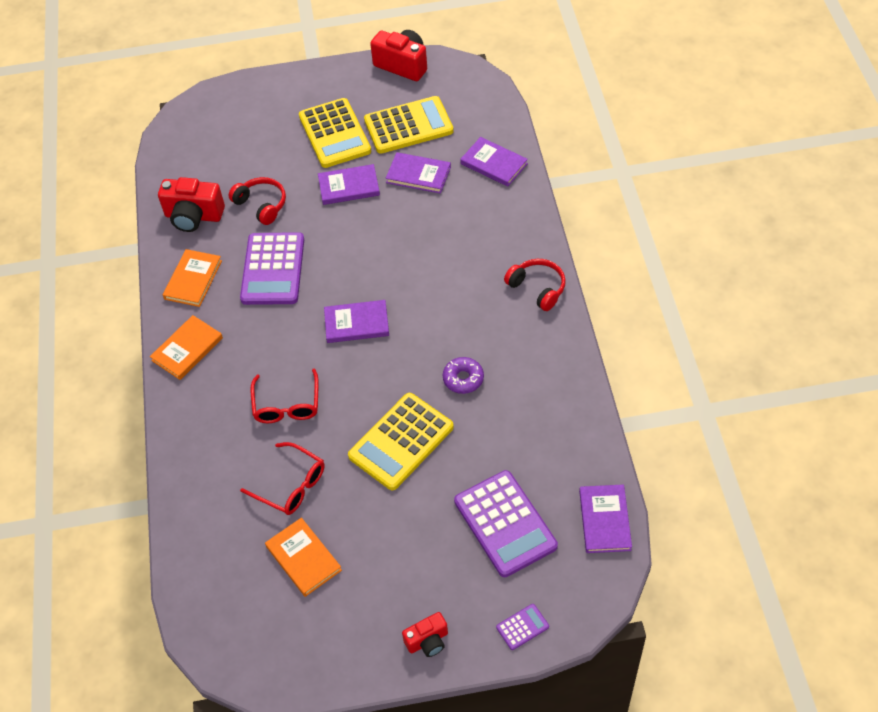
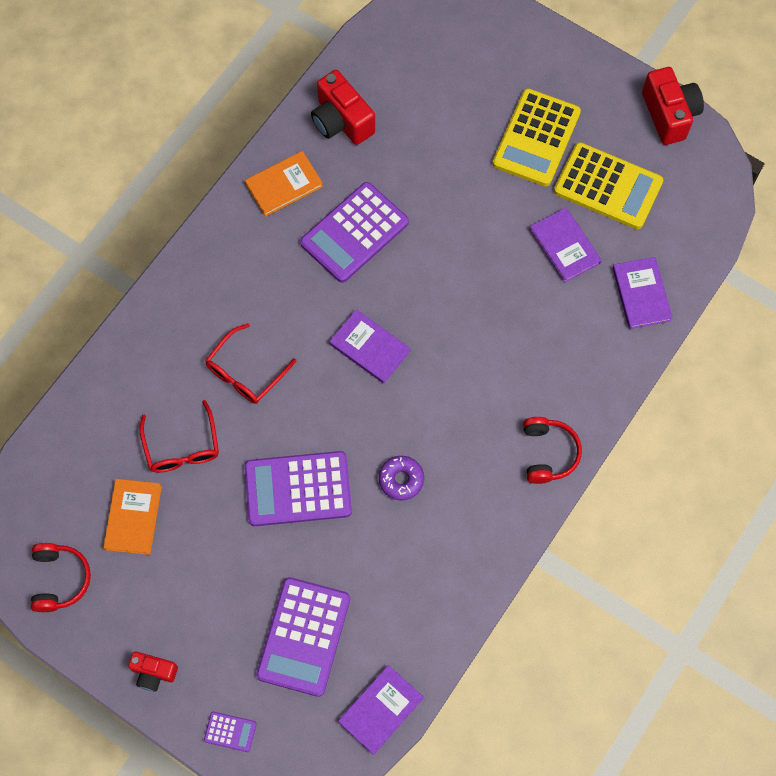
camera: 40 degrees right, 15 degrees up
orange book [150,315,223,380] -> none
red headphones [228,177,286,225] -> red headphones moved to [31,543,91,612]
purple book [318,164,380,205] -> none
yellow calculator [348,393,454,490] -> purple calculator [244,451,352,526]

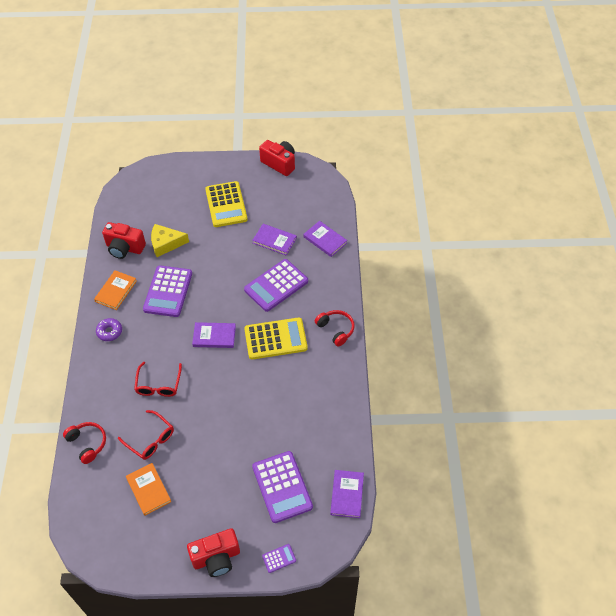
camera: 35 degrees left, 15 degrees down
red headphones [31,543,91,612] -> red headphones moved to [63,422,106,464]
red camera [128,651,178,692] -> red camera [187,528,240,577], size x1.70
purple calculator [244,451,352,526] -> purple calculator moved to [244,259,308,312]
purple donut [379,456,424,500] -> purple donut moved to [96,318,122,341]
yellow calculator [554,142,663,229] -> yellow calculator moved to [244,317,308,360]
none -> yellow cheese [151,224,189,257]

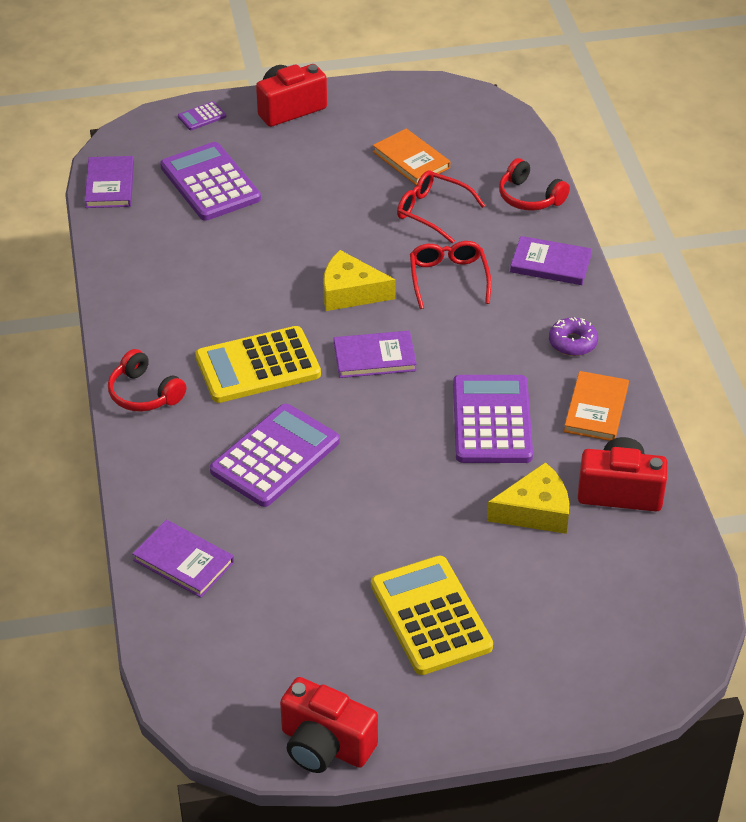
camera: 170 degrees right, 10 degrees down
purple book [252,224,297,255] -> purple book moved to [510,236,592,285]
none -> yellow cheese [323,250,396,311]

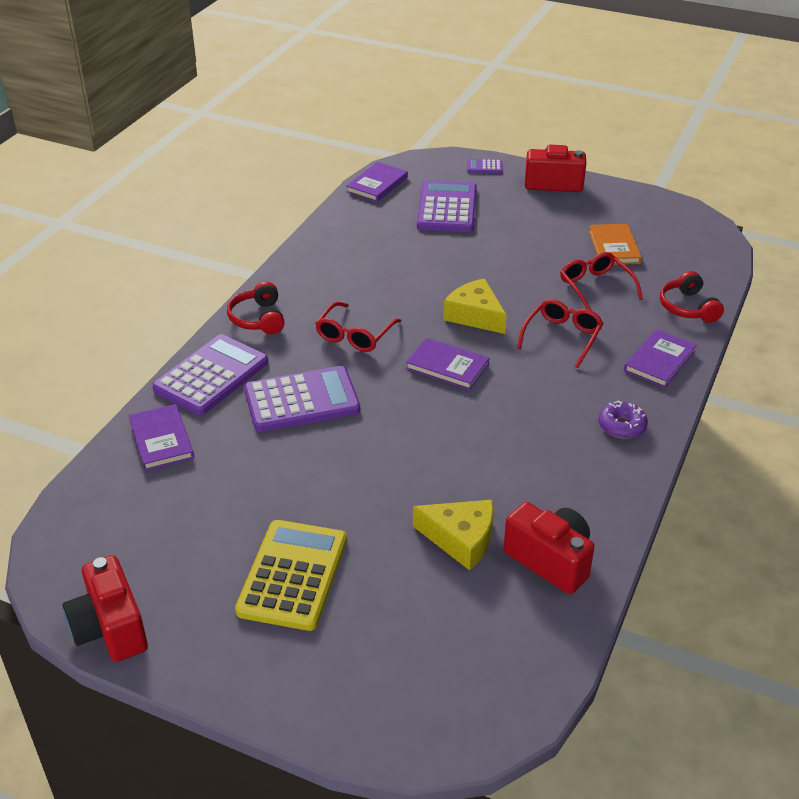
camera: 35 degrees right, 5 degrees down
yellow calculator [195,326,321,403] -> red glasses [315,302,401,352]
purple calculator [453,375,533,463] -> purple calculator moved to [152,334,268,415]
purple book [510,236,592,285] -> purple book turned 75 degrees clockwise [624,329,697,388]
orange book [564,371,629,441] -> none

